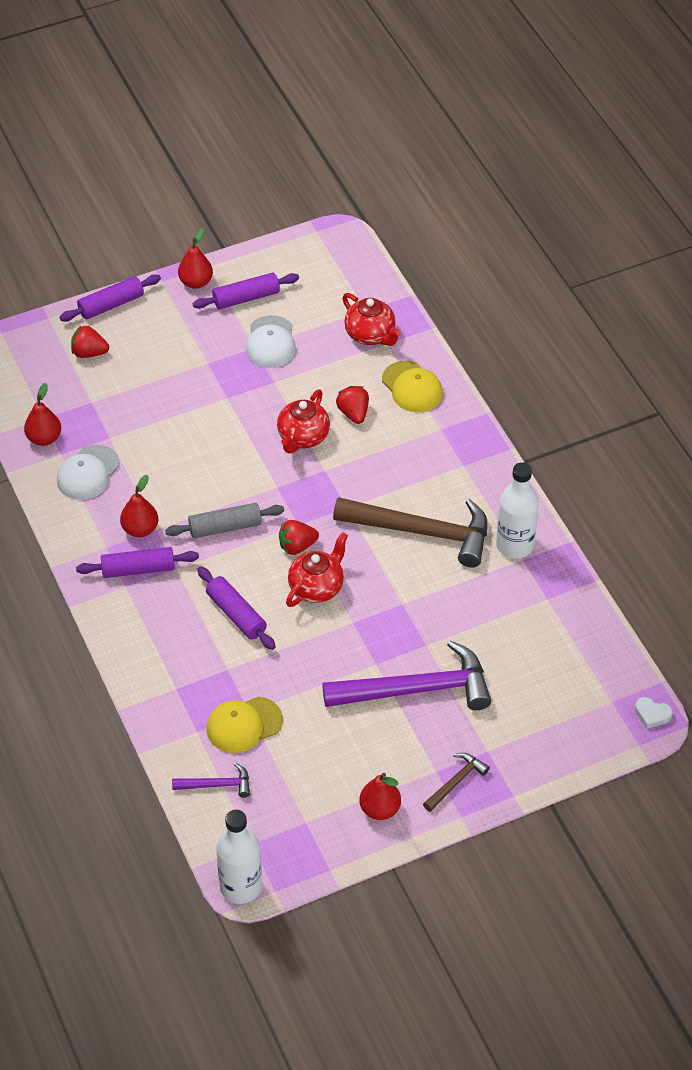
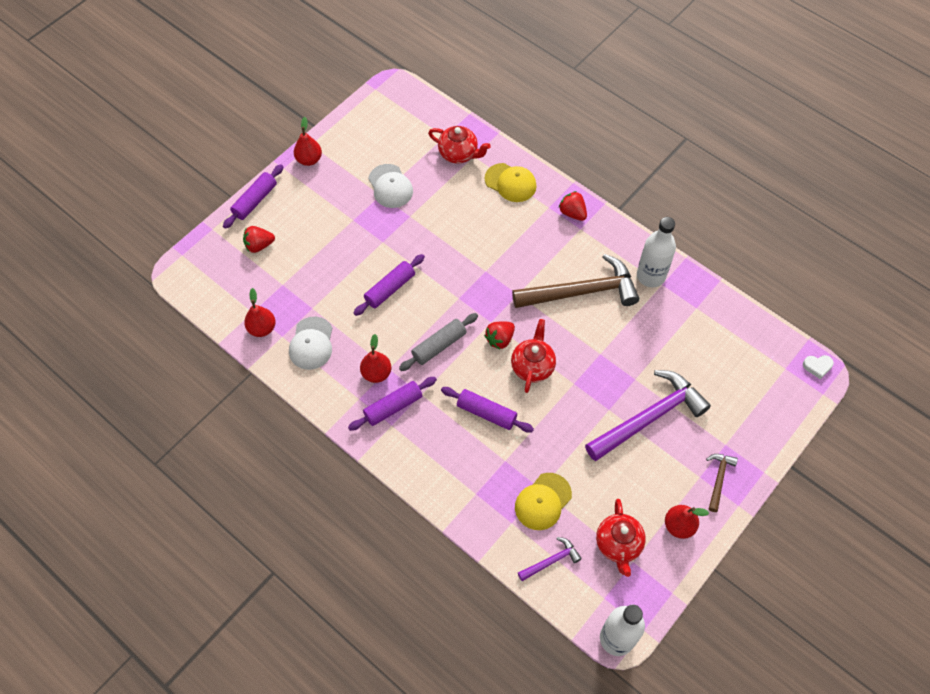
camera: 25 degrees left, 10 degrees up
purple rolling pin [192,273,299,309] -> purple rolling pin moved to [354,254,425,316]
red teapot [277,389,330,453] -> red teapot moved to [596,499,646,577]
red strawberry [336,386,369,424] -> red strawberry moved to [559,191,587,221]

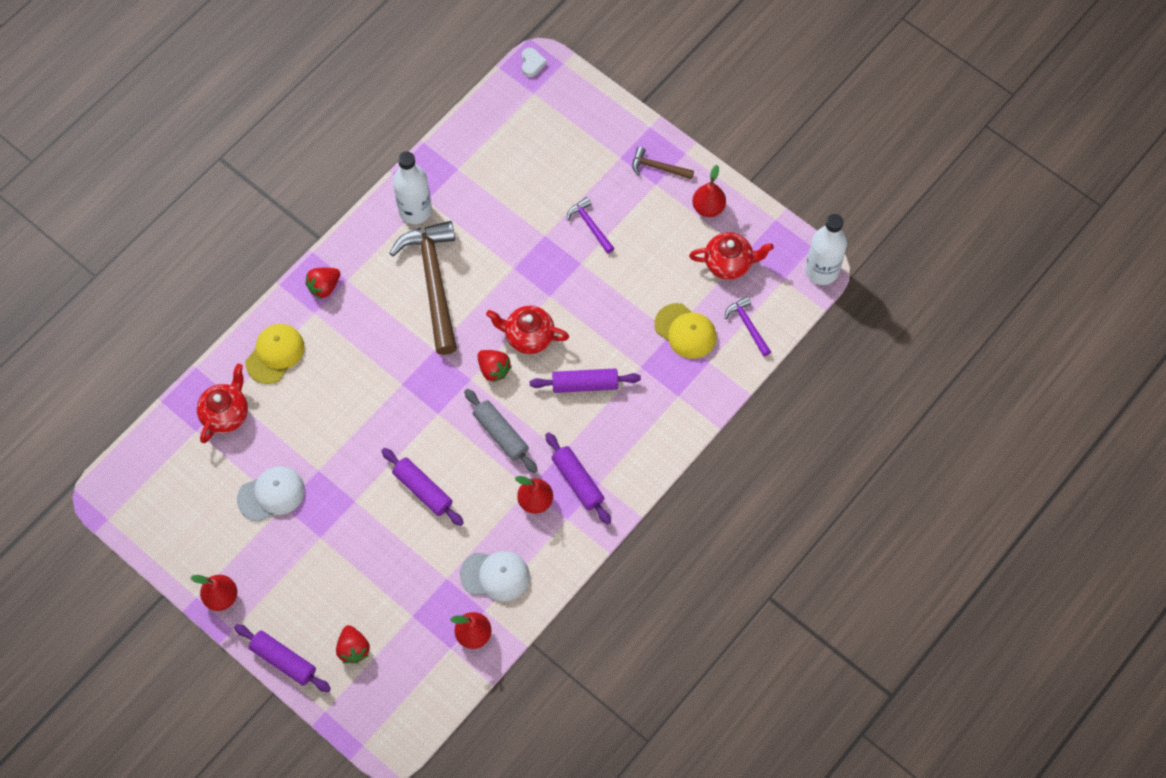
camera: 90 degrees left, 5 degrees up
purple rolling pin [441,387,534,433] -> purple rolling pin turned 60 degrees clockwise [530,369,641,393]
purple hammer [585,370,711,461] -> purple hammer [567,197,614,254], size x0.46

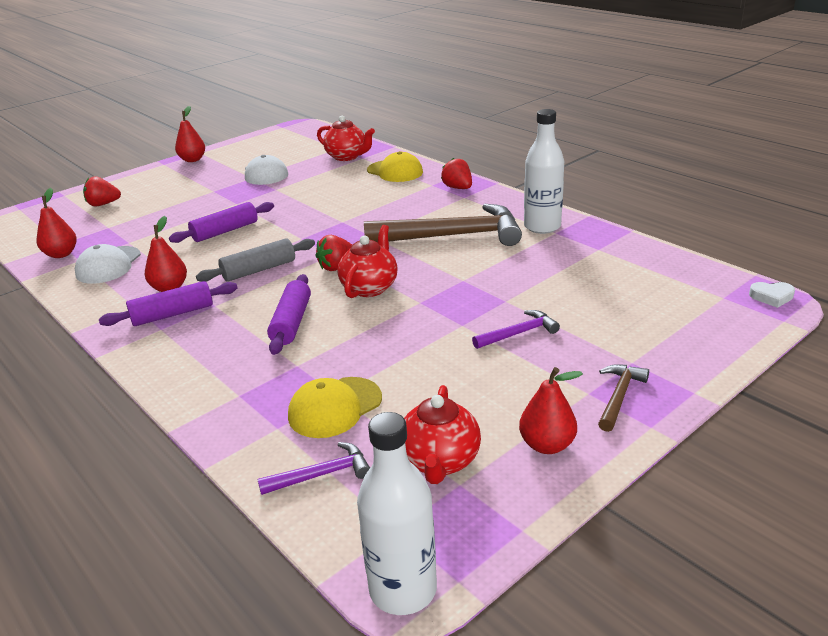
camera: 100 degrees right, 35 degrees down
purple rolling pin [234,624,331,692] -> none

